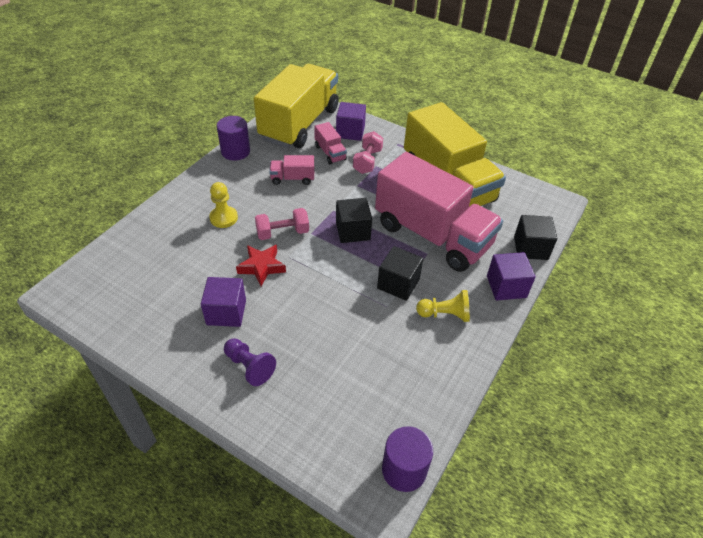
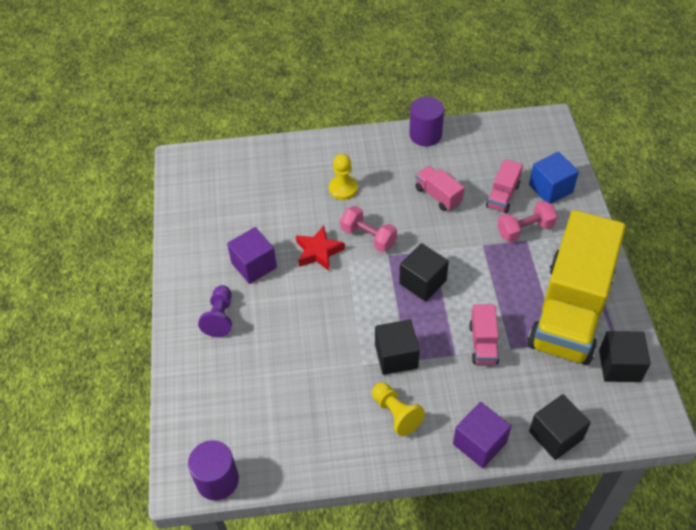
camera: 55 degrees right, 5 degrees up
yellow truck [254,64,339,148] -> none
purple cube [336,102,366,141] -> blue cube [529,152,579,204]
pink truck [375,152,503,272] -> pink truck [469,304,499,364], size x0.40
none -> black cube [599,331,651,382]

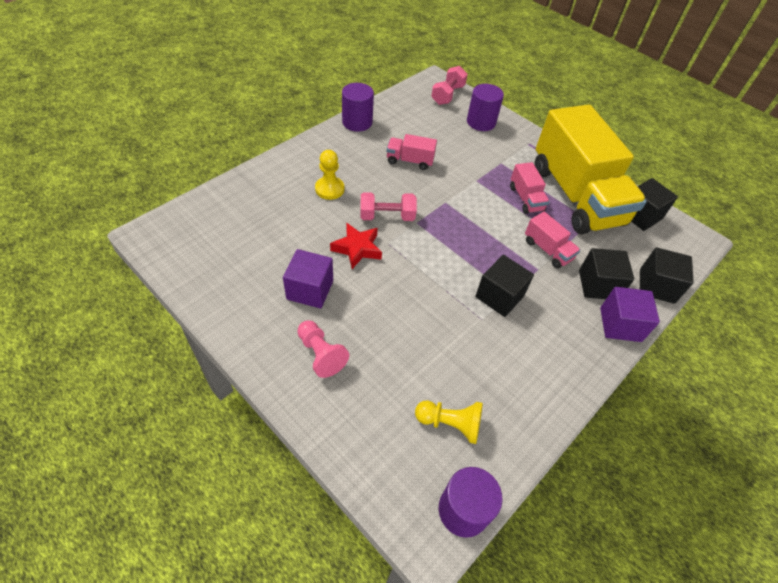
camera: 45 degrees left, 0 degrees up
purple pawn [198,285,232,337] -> pink pawn [297,321,349,378]
yellow pawn [372,383,425,436] -> yellow pawn moved to [415,400,483,444]
black cube [399,243,449,301] -> black cube moved to [579,248,634,299]
pink truck [486,159,523,213] -> pink truck moved to [510,162,549,214]
pink dumbbell [497,201,557,242] -> pink dumbbell moved to [431,66,468,105]
blue cube [529,152,579,204] -> purple cylinder [467,84,504,131]

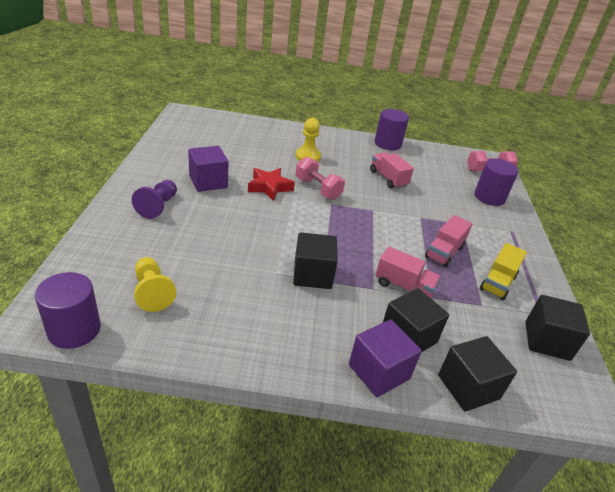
camera: 50 degrees right, 15 degrees down
pink pawn [297,321,349,378] -> purple pawn [132,180,177,219]
pink truck [525,212,581,268] -> pink truck turned 75 degrees counterclockwise [376,247,441,298]
yellow truck [535,105,647,234] -> yellow truck [480,243,527,301], size x0.40

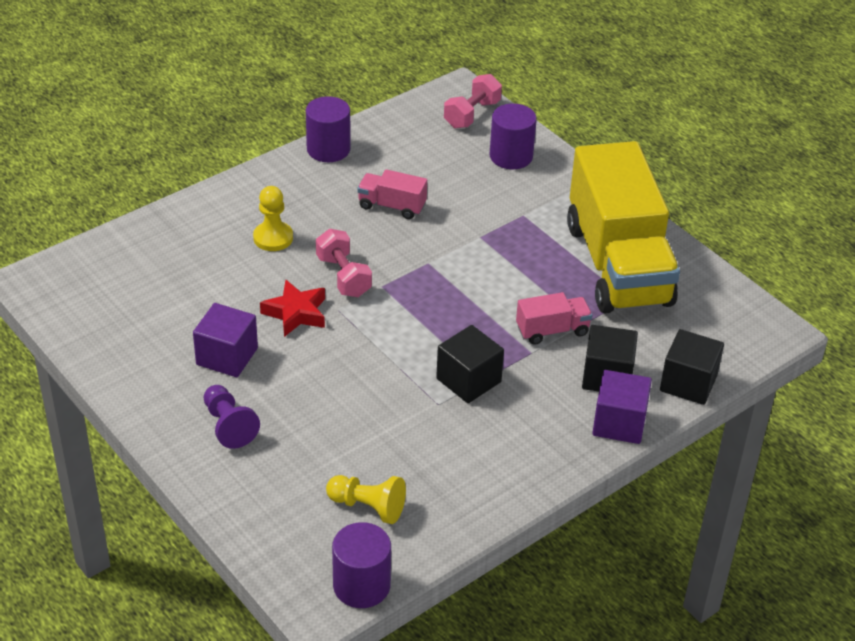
camera: 40 degrees left, 5 degrees up
pink dumbbell [296,157,345,200] -> pink dumbbell turned 60 degrees clockwise [316,229,372,297]
pink truck [425,215,472,267] -> none
yellow truck [480,243,527,301] -> yellow truck [567,141,680,313], size x2.48
black cube [525,295,590,361] -> none

